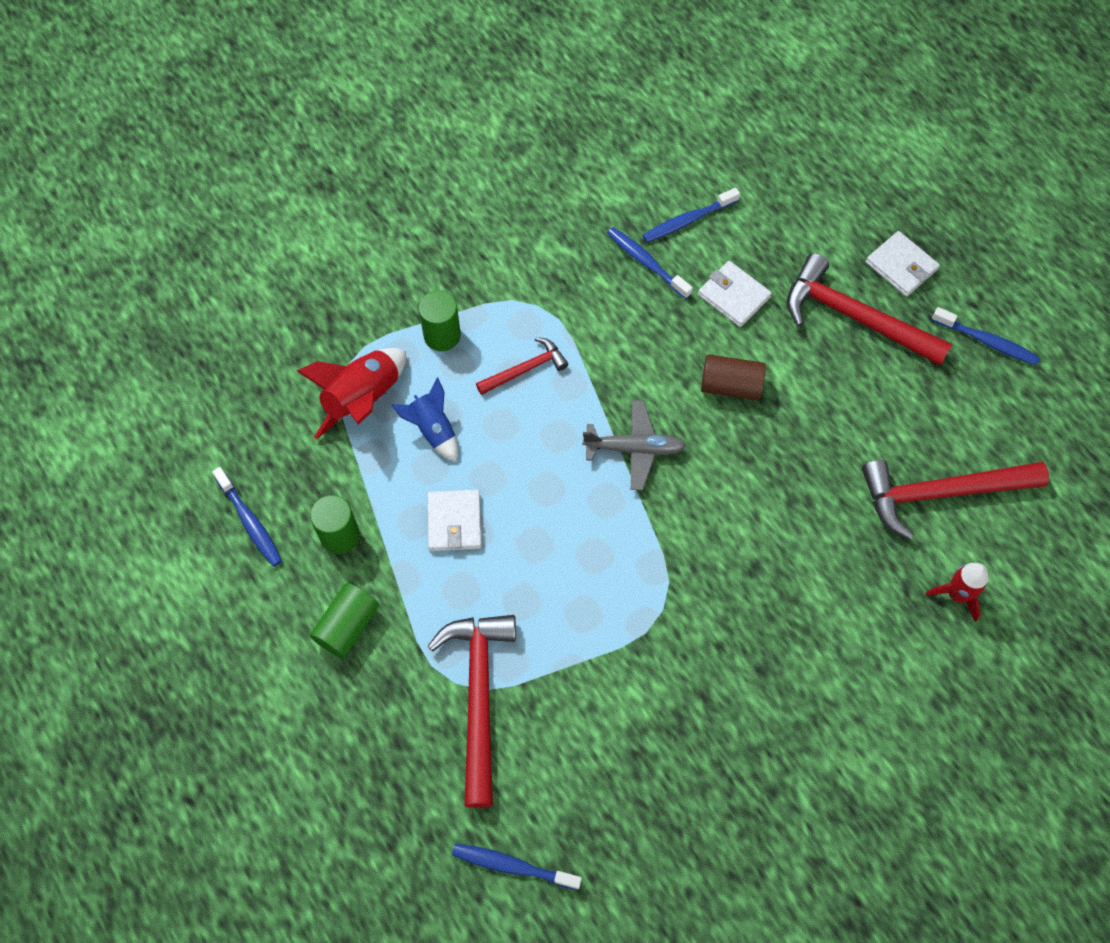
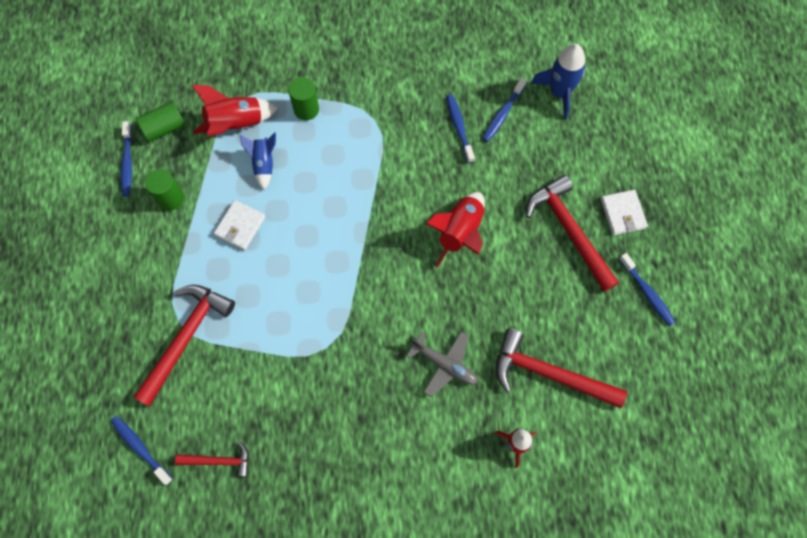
camera: 30 degrees right, 5 degrees up
green cylinder [310,583,379,658] -> green cylinder moved to [136,101,185,142]
red hammer [476,337,568,395] -> red hammer moved to [175,441,249,477]
grey plane [582,400,686,490] -> grey plane moved to [407,332,478,397]
blue toothbrush [642,188,740,242] -> blue toothbrush turned 60 degrees counterclockwise [482,78,527,142]
white wallet [698,261,772,327] -> none
brown cylinder [701,354,766,400] -> red rocket [425,192,485,268]
none -> blue rocket [530,44,585,120]

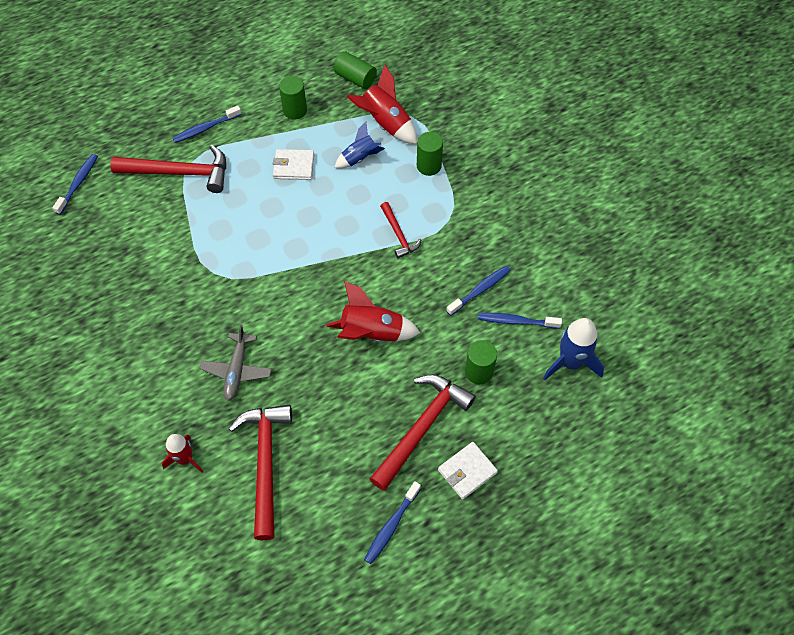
camera: 65 degrees right, 10 degrees down
blue toothbrush [121,121,132,197] -> blue toothbrush moved to [173,105,242,143]
red hammer [175,441,249,477] -> red hammer moved to [380,202,421,258]
none -> green cylinder [465,340,497,384]

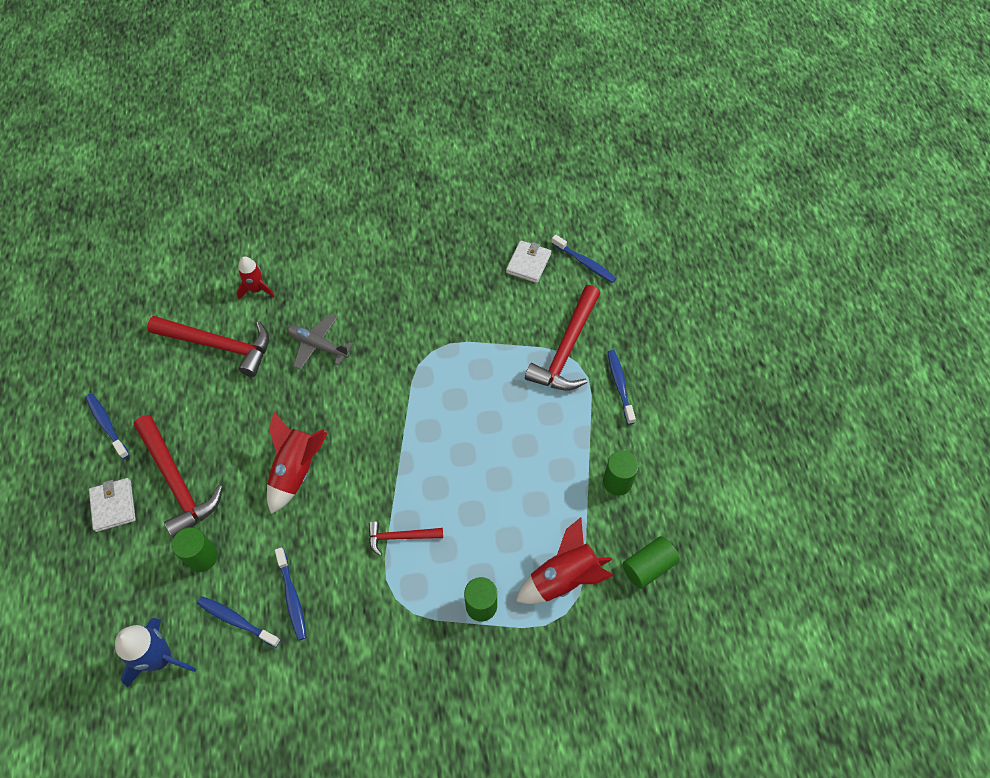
camera: 110 degrees right, 0 degrees up
white wallet [273,149,314,180] -> white wallet moved to [506,240,551,283]
blue rocket [335,122,385,169] -> none
blue toothbrush [478,313,562,329] -> blue toothbrush turned 90 degrees counterclockwise [197,596,281,648]

